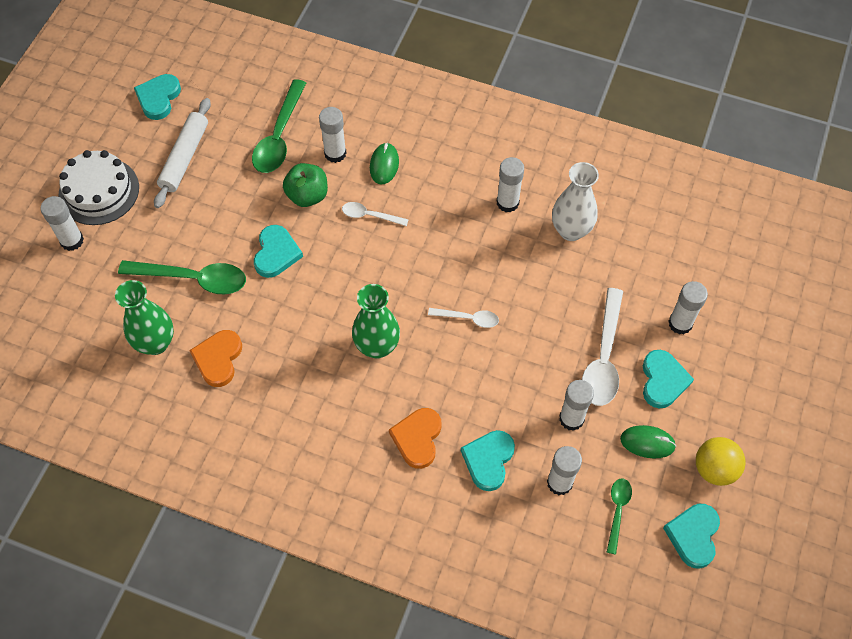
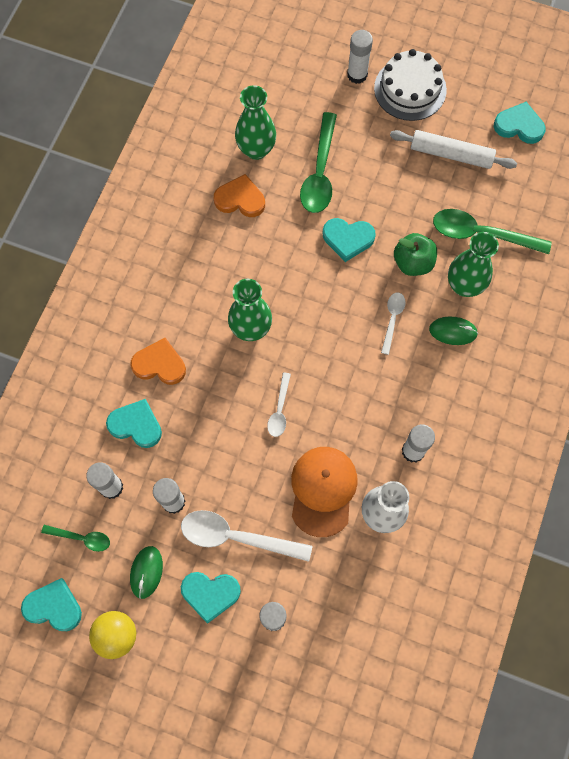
camera: 90 degrees right, 10 degrees up
white glue stick [319,107,346,163] -> green vase [448,232,499,297]
none -> orange cap [291,447,358,537]

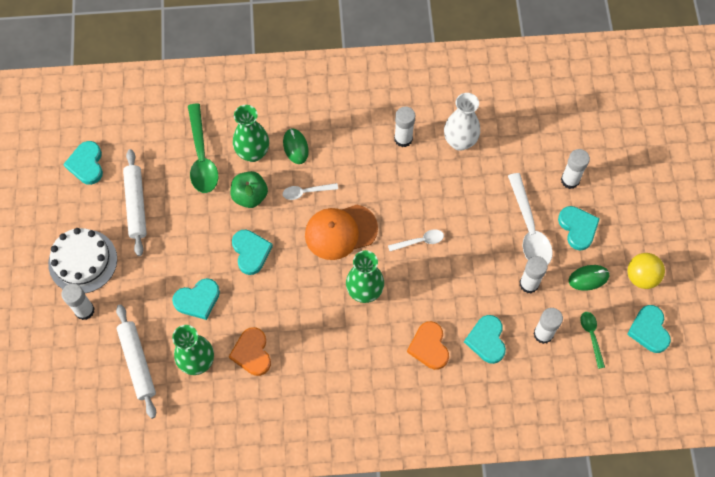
camera: 115 degrees left, 5 degrees down
orange cap [291,447,358,537] -> orange cap moved to [305,205,378,260]
green spoon [300,112,337,213] -> turquoise heart [172,278,220,320]
none -> white rolling pin [116,304,156,419]

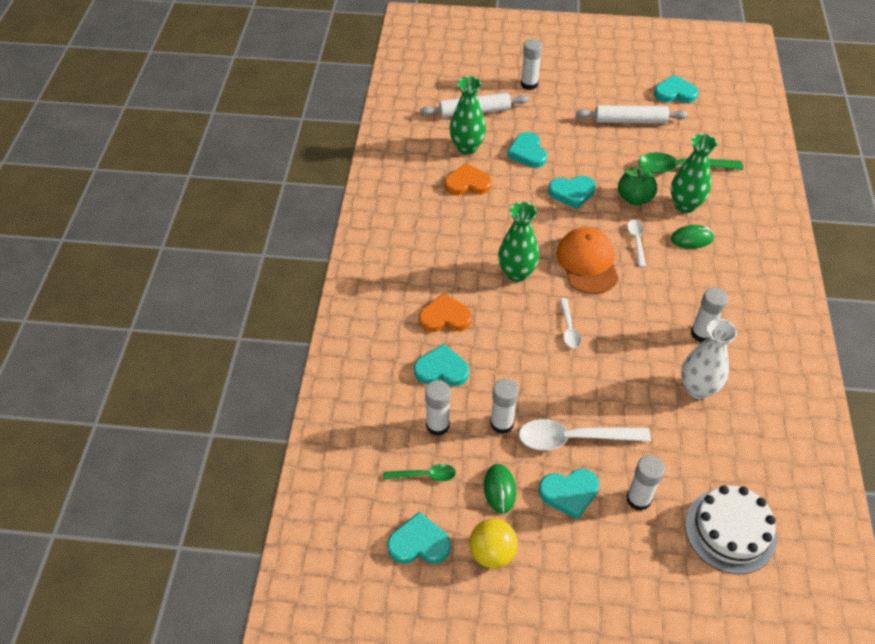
camera: 100 degrees right, 15 degrees down
white cake [48,228,117,293] -> white cake moved to [685,485,777,574]

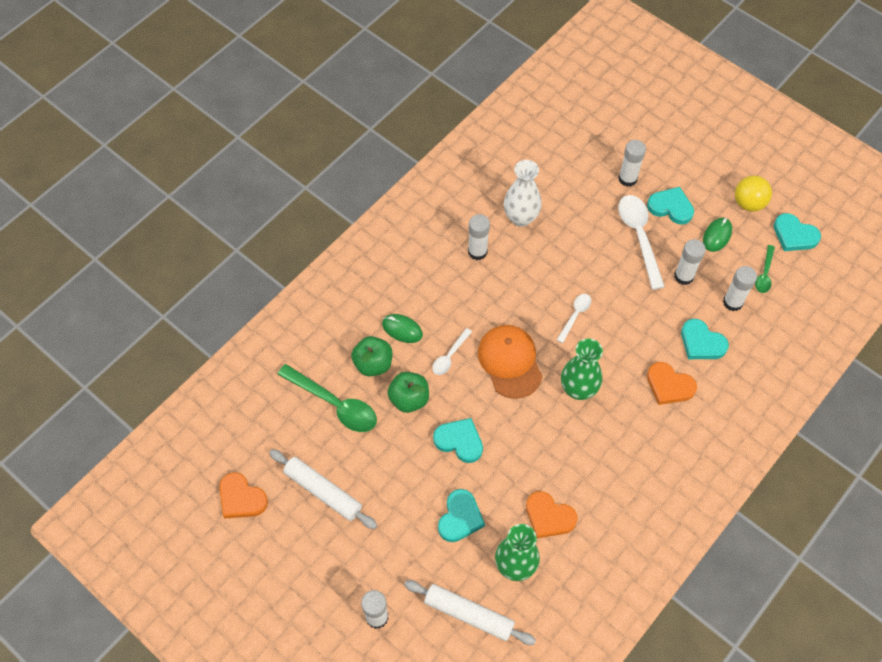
camera: 145 degrees left, 10 degrees up
green spoon [383,464,456,481] -> green spoon turned 105 degrees counterclockwise [755,245,775,293]
white spoon [519,419,651,451] -> white spoon turned 135 degrees counterclockwise [618,195,665,290]
orange cap [556,227,619,294] -> orange cap turned 135 degrees clockwise [478,325,543,399]
turquoise heart [654,75,699,103] -> orange heart [219,472,268,519]
green vase [671,134,717,213] -> green apple [351,336,392,376]
white cake [685,485,777,574] -> none

